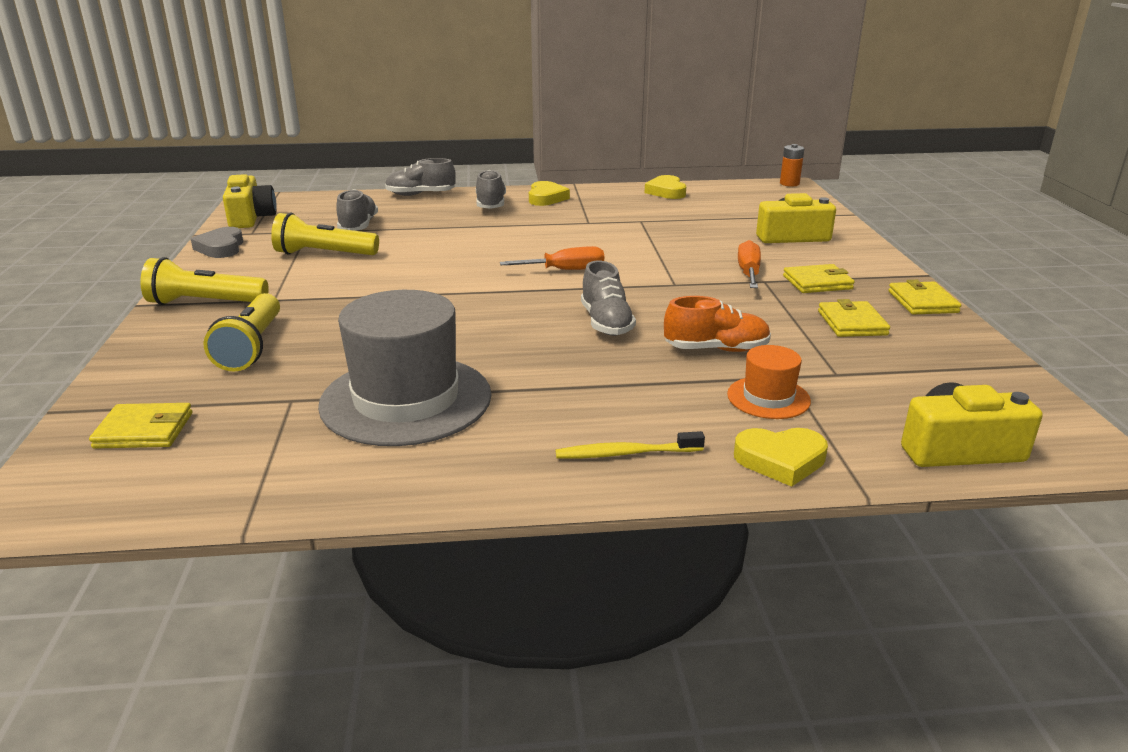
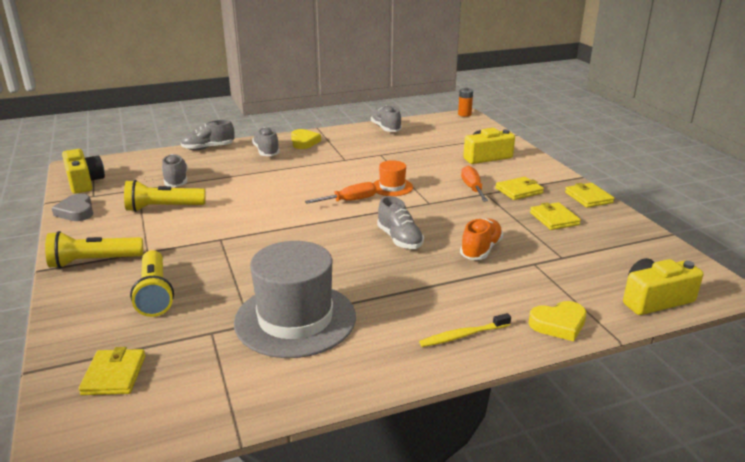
camera: 15 degrees left, 0 degrees up
yellow wallet [89,403,192,449] -> yellow wallet turned 75 degrees counterclockwise [78,347,146,395]
yellow heart [645,175,686,199] -> grey shoe [371,106,402,132]
orange shoe [664,296,771,352] -> orange shoe turned 45 degrees counterclockwise [460,218,503,260]
orange hat [727,345,811,419] -> orange hat moved to [374,160,413,196]

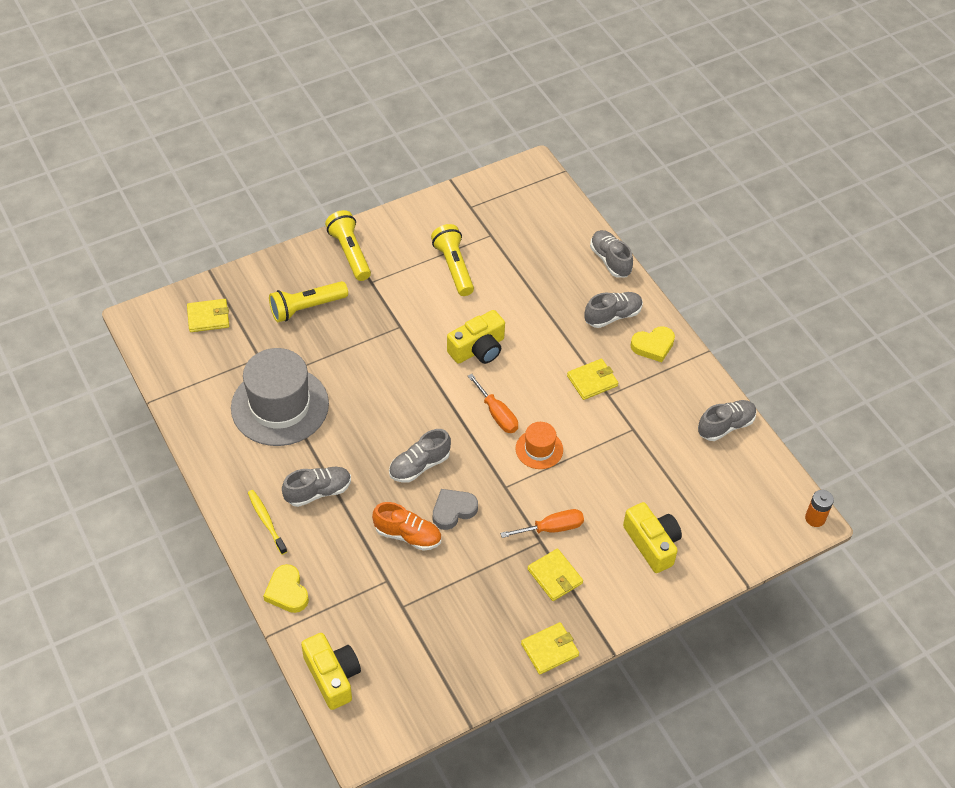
camera: 80 degrees right, 25 degrees up
grey heart [52,194,93,221] -> grey heart moved to [433,489,478,530]
yellow camera [62,149,105,194] -> yellow camera moved to [447,310,505,364]
grey shoe [162,154,188,187] -> grey shoe moved to [282,467,351,507]
yellow wallet [530,202,581,230] -> yellow wallet moved to [567,359,618,400]

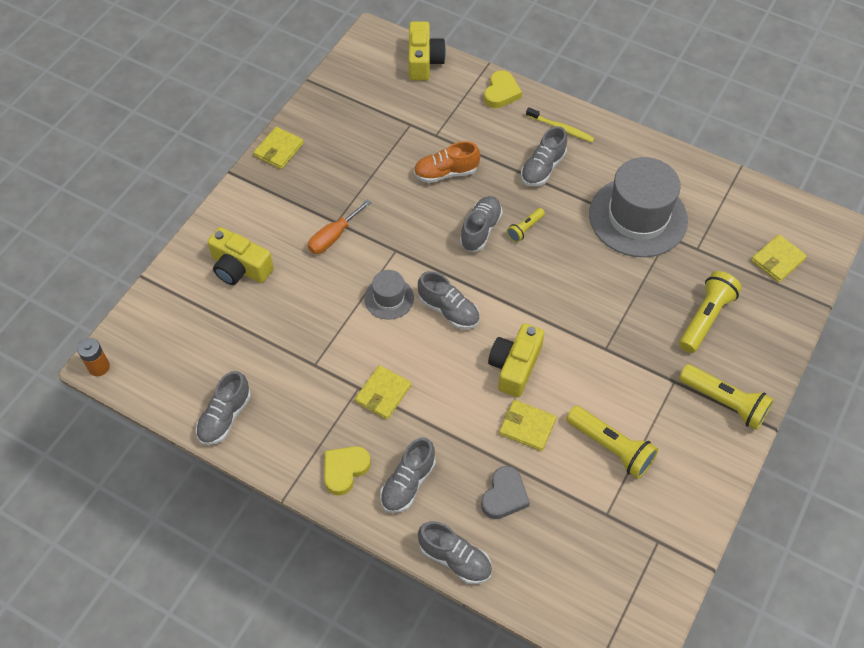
camera: 150 degrees right, 5 degrees up
yellow heart [263,564,309,613] -> yellow heart turned 75 degrees clockwise [484,70,522,108]
yellow camera [301,633,361,710] -> yellow camera turned 120 degrees counterclockwise [409,21,446,80]
grey heart [433,489,478,530] -> grey heart moved to [481,466,530,519]
orange screwdriver [468,374,518,433] -> grey shoe [418,271,480,330]
orange hat [516,422,563,469] -> grey hat [364,270,414,320]
yellow wallet [528,549,583,601] -> yellow wallet moved to [499,400,557,451]
none -> yellow flashlight [507,208,545,242]

